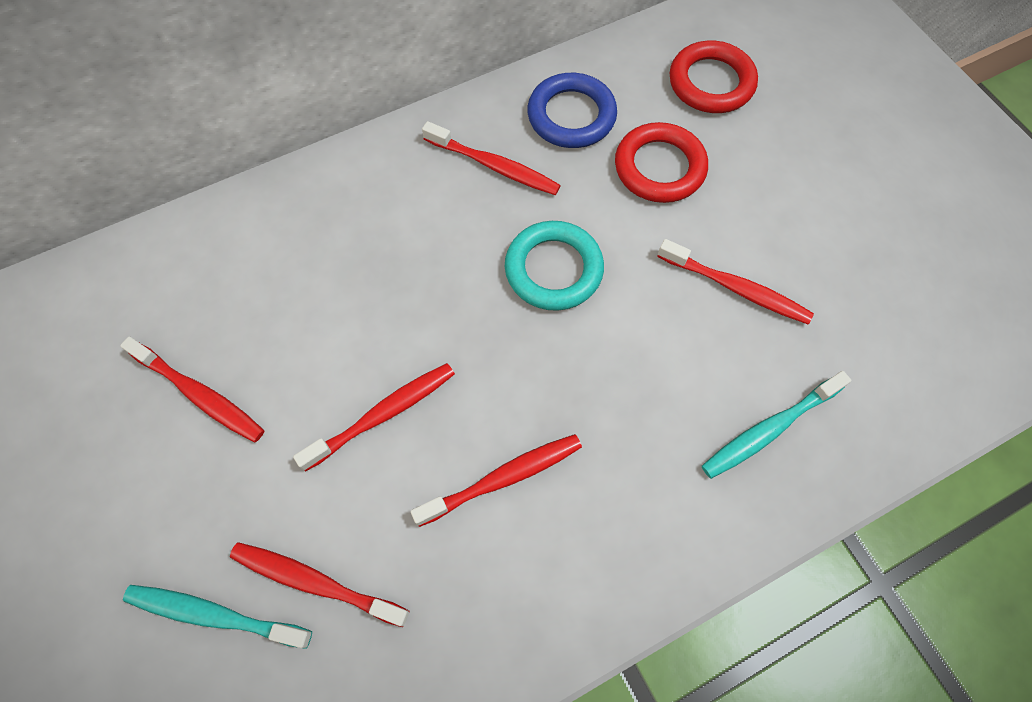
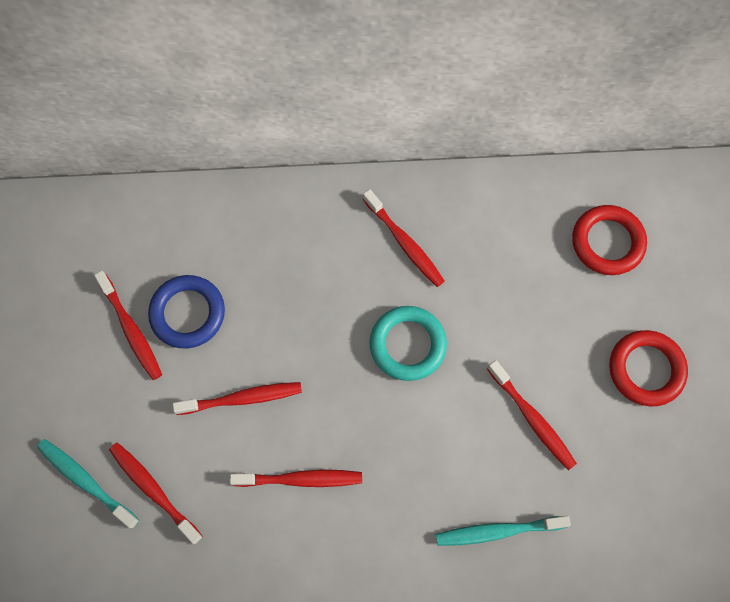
camera: 25 degrees right, 5 degrees up
blue ring [527,73,617,148] -> blue ring moved to [148,275,225,348]
red ring [615,122,708,203] -> red ring moved to [609,330,688,406]

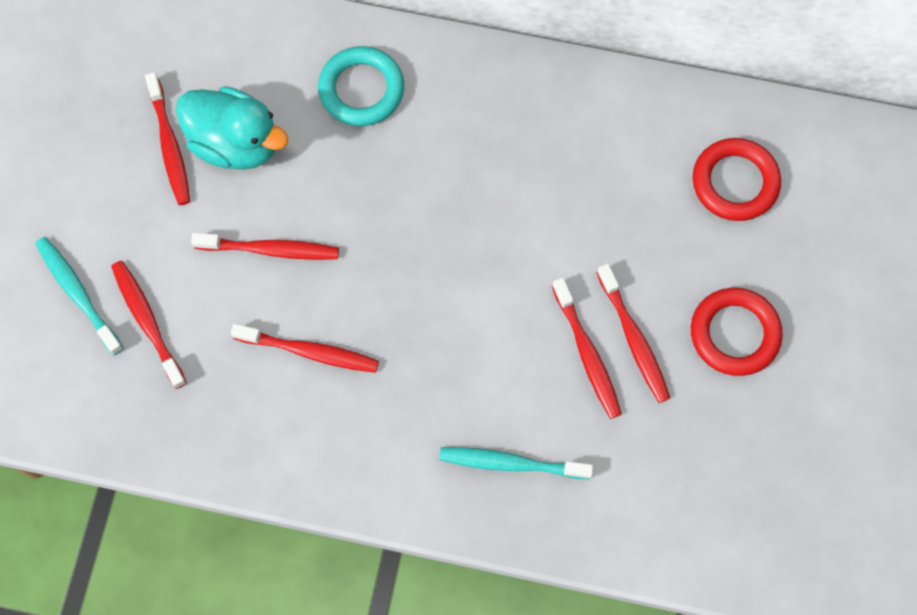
camera: 15 degrees right, 0 degrees up
blue ring [148,275,225,348] -> turquoise duck [176,86,288,170]
red toothbrush [363,189,445,287] -> red toothbrush moved to [597,264,670,403]
turquoise ring [370,306,447,381] -> turquoise ring moved to [318,46,404,126]

